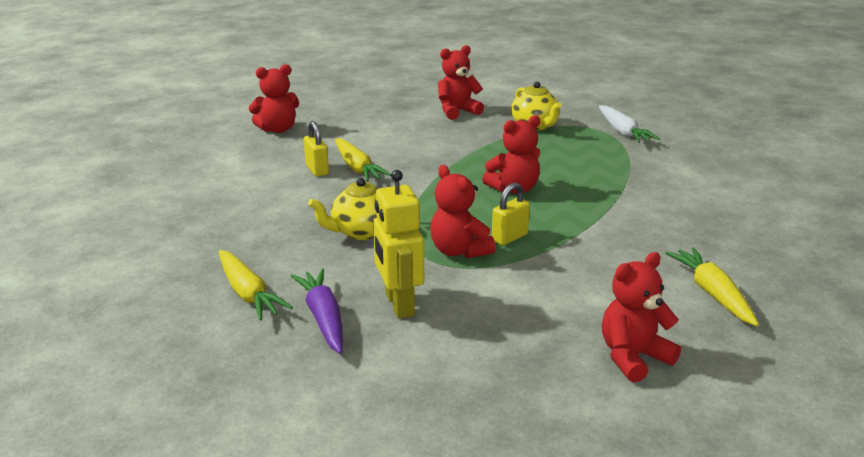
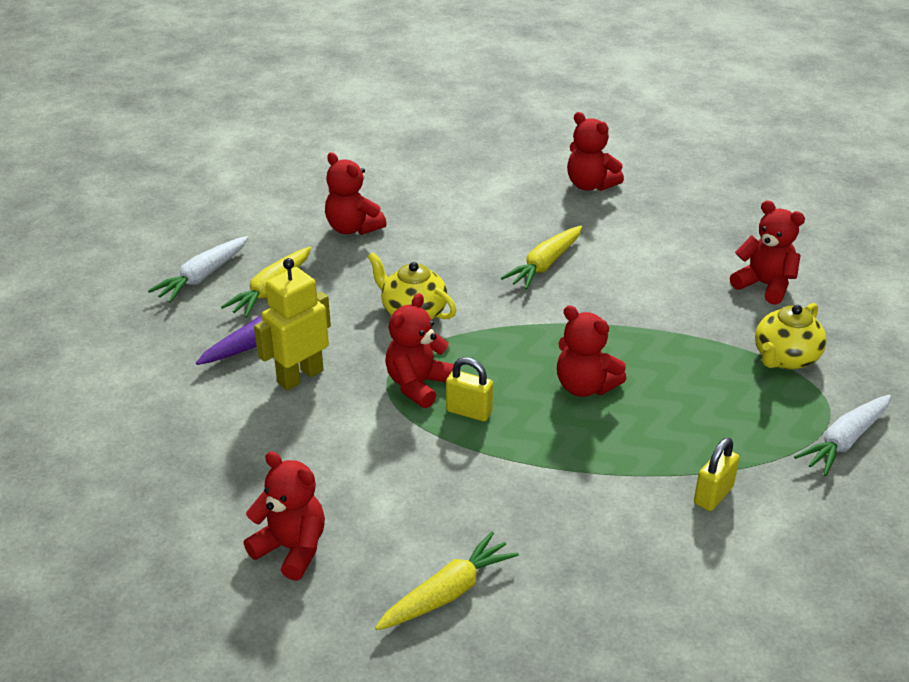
camera: 65 degrees right, 10 degrees up
yellow padlock [304,121,329,177] -> yellow padlock moved to [694,438,740,511]
none -> white carrot [148,236,248,303]
none -> red teddy bear [325,152,387,235]

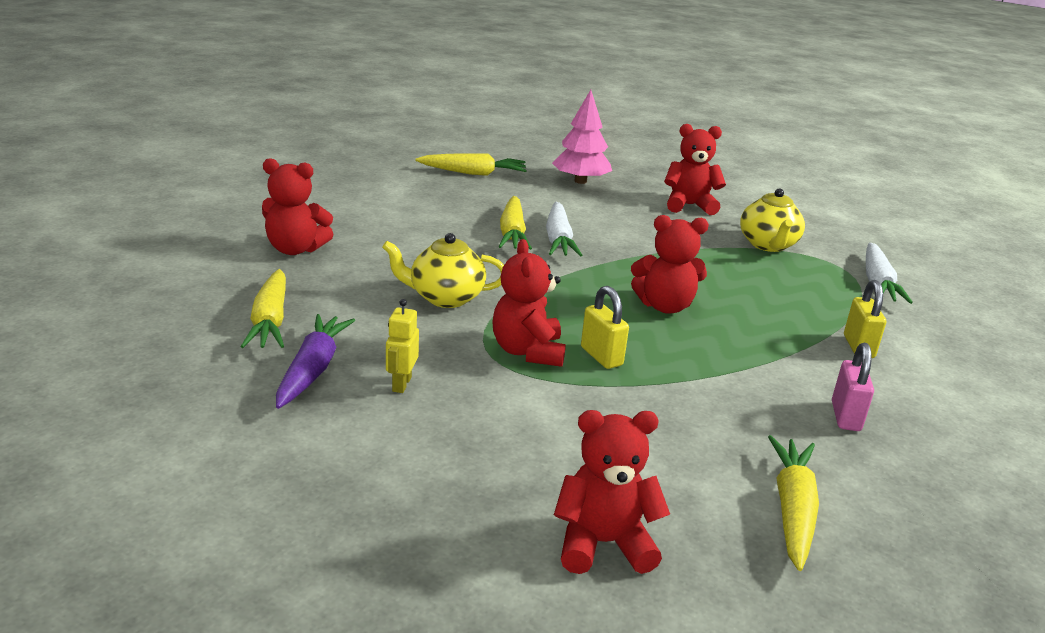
camera: 40 degrees left, 10 degrees down
white carrot [148,236,248,303] -> white carrot moved to [546,202,582,257]
yellow robot [254,258,331,390] -> yellow robot [386,299,419,393], size x0.54
yellow padlock [446,357,493,421] -> yellow padlock turned 75 degrees clockwise [581,286,629,369]
red teddy bear [567,112,624,191] -> yellow carrot [415,153,527,176]
none -> pink tree [552,90,612,184]
none -> pink padlock [832,343,874,431]

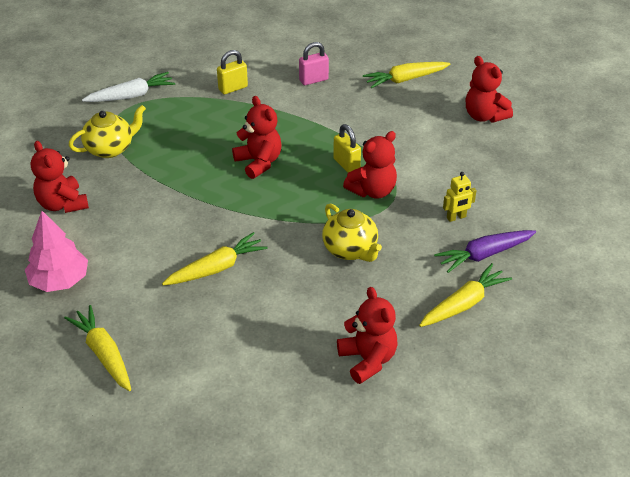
camera: 120 degrees left, 15 degrees up
white carrot [546,202,582,257] -> none
yellow padlock [581,286,629,369] -> yellow padlock turned 60 degrees counterclockwise [333,124,361,173]

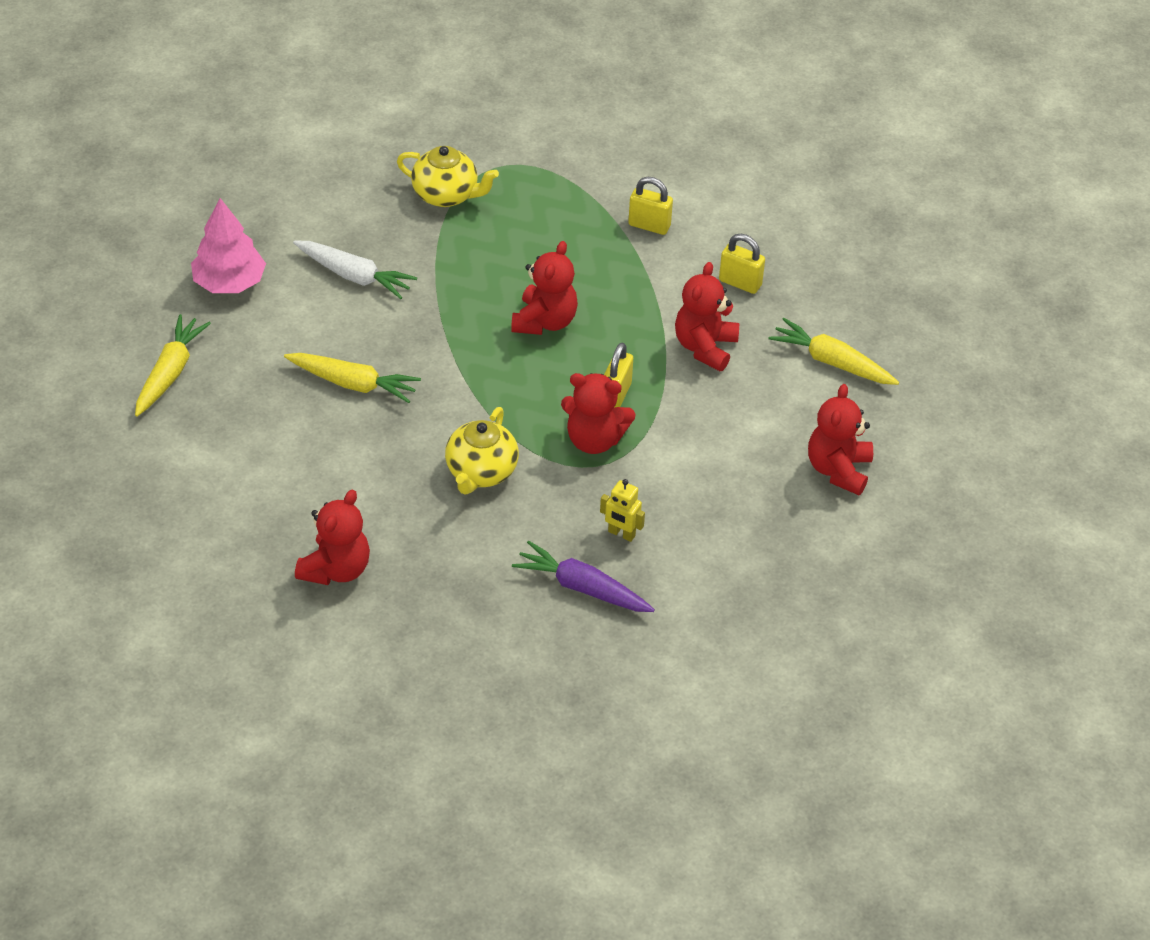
camera: 50 degrees right, 5 degrees up
red teddy bear [31,141,89,213] -> red teddy bear moved to [675,262,739,371]
white carrot [82,72,175,102] -> white carrot moved to [293,241,417,299]
pink padlock [299,42,329,85] -> yellow padlock [719,234,765,294]
yellow carrot [419,263,512,327] -> none

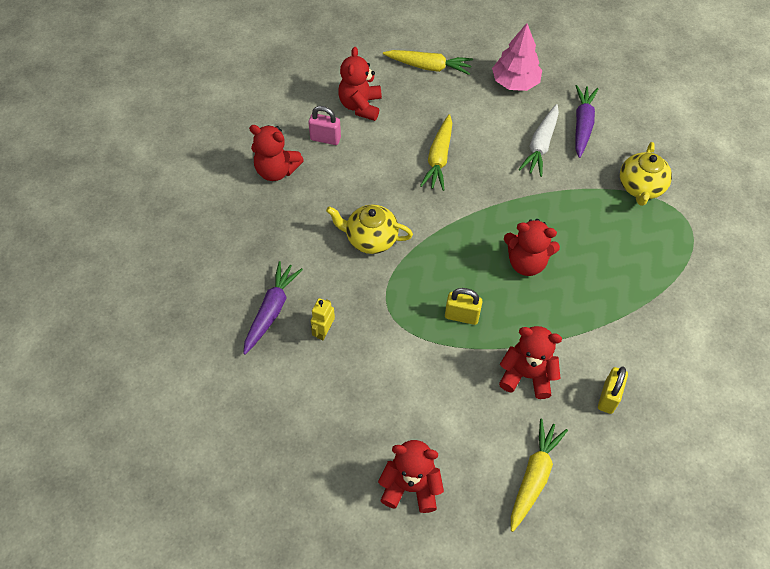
camera: 85 degrees right, 10 degrees up
red teddy bear [561,373,636,454] -> red teddy bear moved to [338,47,382,121]
yellow padlock [628,177,673,235] -> none
none -> pink padlock [308,106,341,145]
none -> purple carrot [575,85,598,158]

